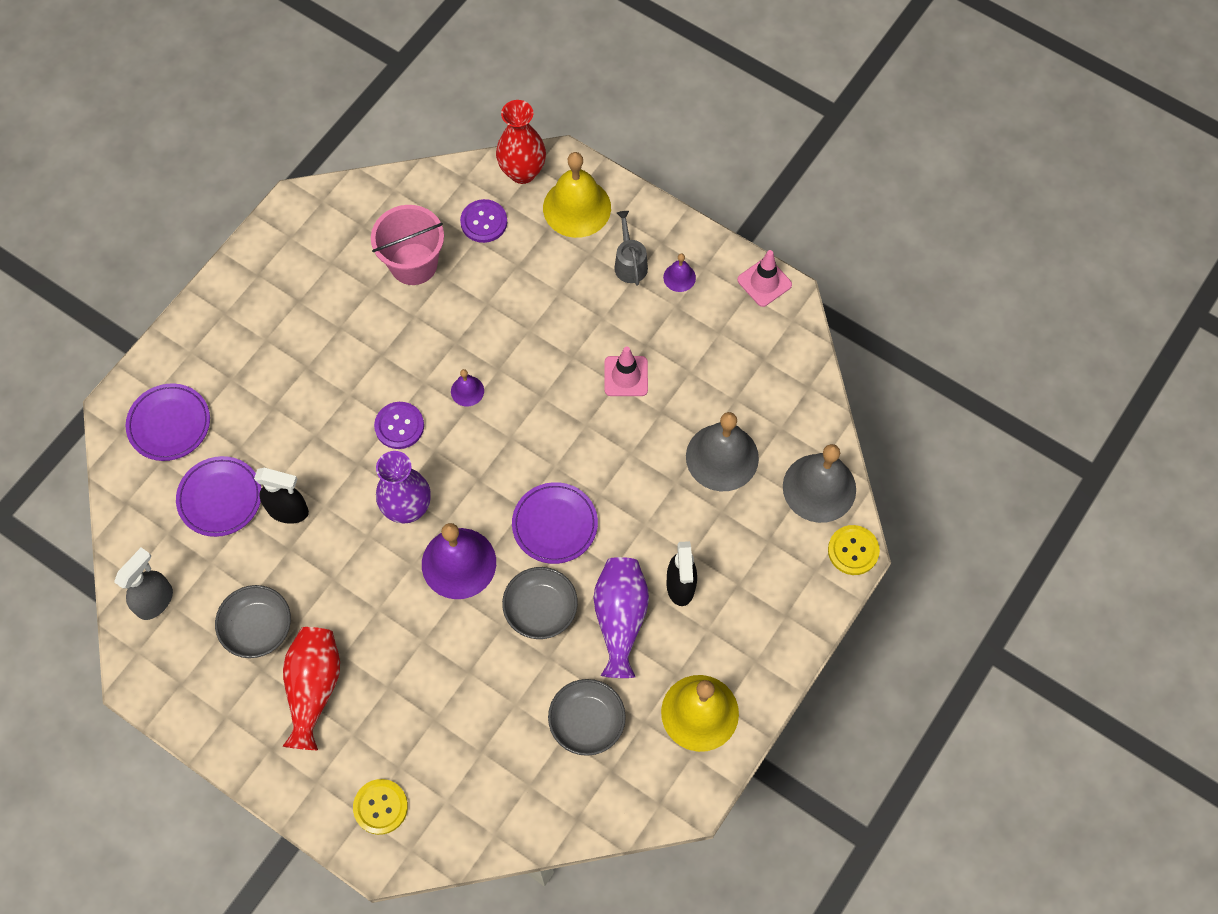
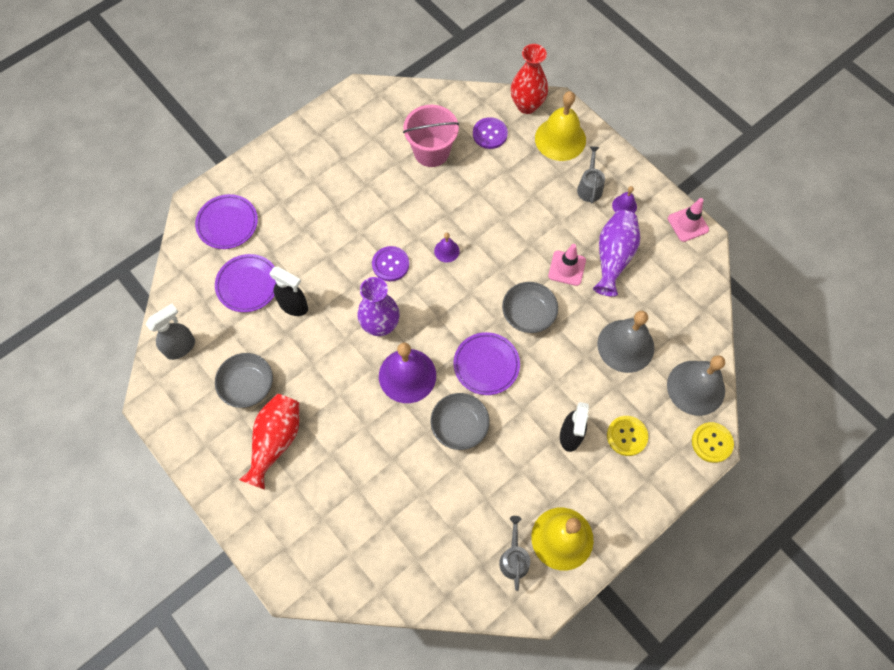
camera: 15 degrees right, 0 degrees up
yellow button [353,779,408,835] -> yellow button moved to [607,416,648,456]
grey bowl [548,679,626,756] -> grey bowl moved to [502,282,558,333]
purple vase [593,557,649,678] -> purple vase moved to [593,210,640,297]
none -> grey watering can [499,516,530,591]

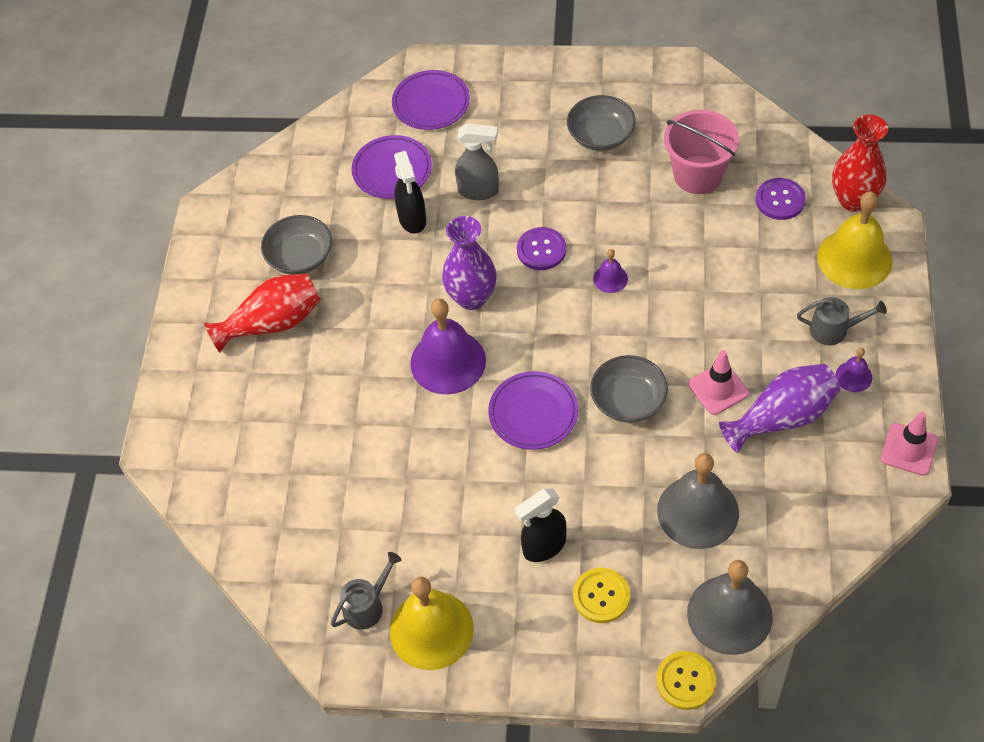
camera: 50 degrees right, 10 degrees down
grey spray bottle [145,304,195,360] -> grey spray bottle moved to [455,123,499,200]
grey bowl [431,393,490,450] -> grey bowl moved to [567,95,636,151]
grey watering can [577,146,605,203] -> grey watering can turned 45 degrees clockwise [797,297,887,345]

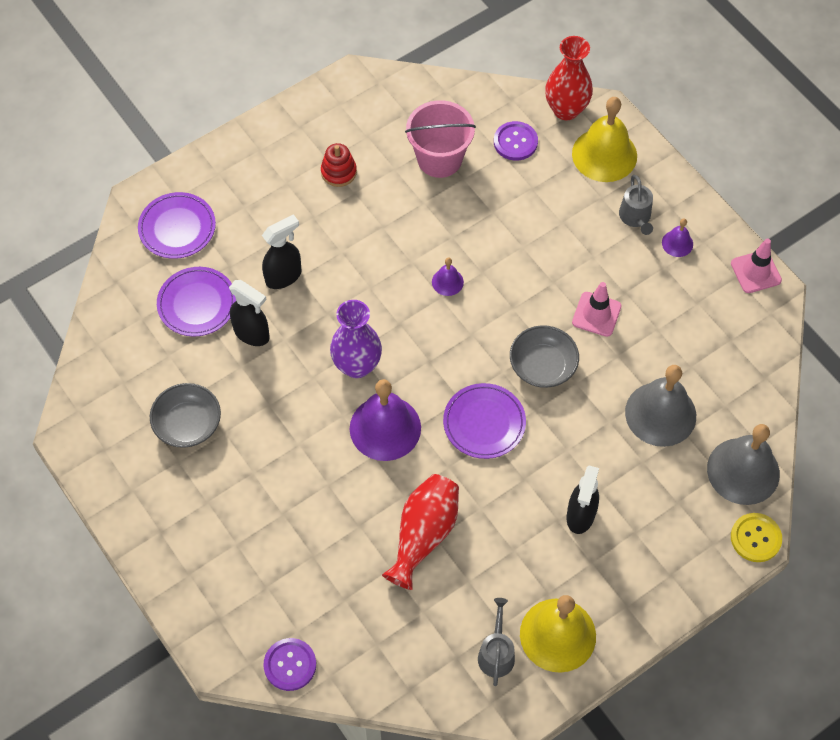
camera: 45 degrees left, 5 degrees up
red vase [204,273,321,353] -> red vase moved to [382,474,459,590]
grey spray bottle [455,123,499,200] -> black spray bottle [262,214,302,289]
purple button [517,227,566,270] -> purple button moved to [264,638,316,691]
grey bowl [567,95,636,151] -> red stacking toy [321,143,357,187]
yellow button [573,568,630,623] -> none
purple vase [719,364,840,453] -> none
grey watering can [797,297,887,345] -> grey watering can turned 120 degrees clockwise [619,175,653,235]

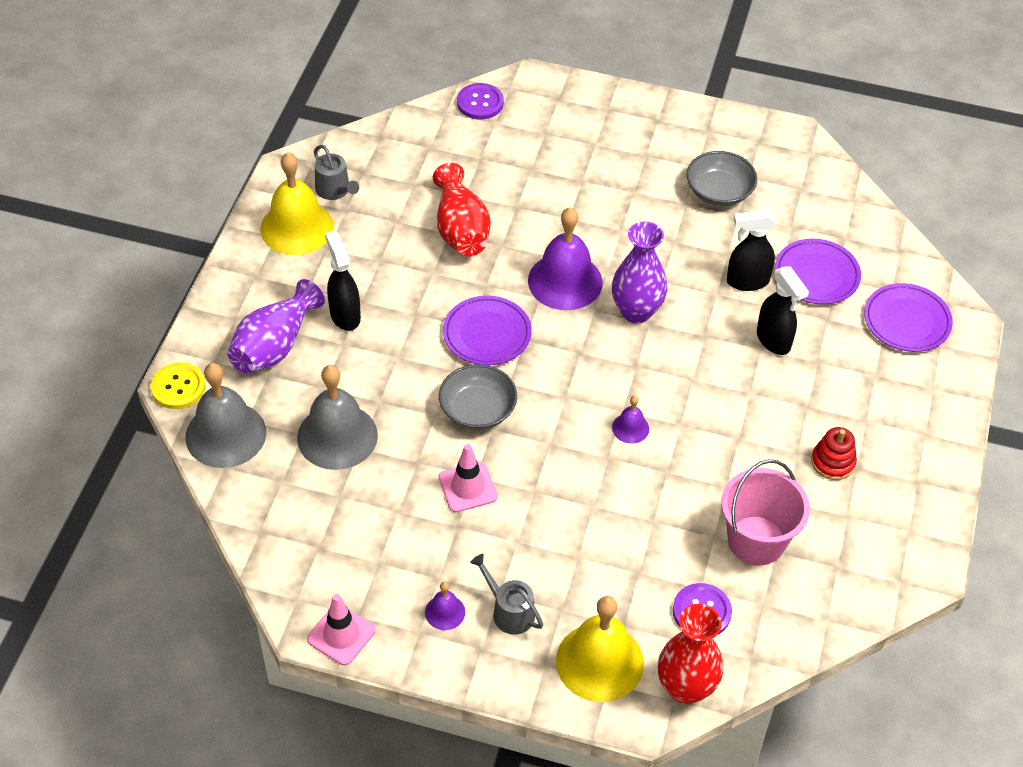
camera: 140 degrees right, 10 degrees down
black spray bottle [262,214,302,289] -> black spray bottle turned 45 degrees counterclockwise [757,266,809,355]
none -> purple vase [228,279,325,374]

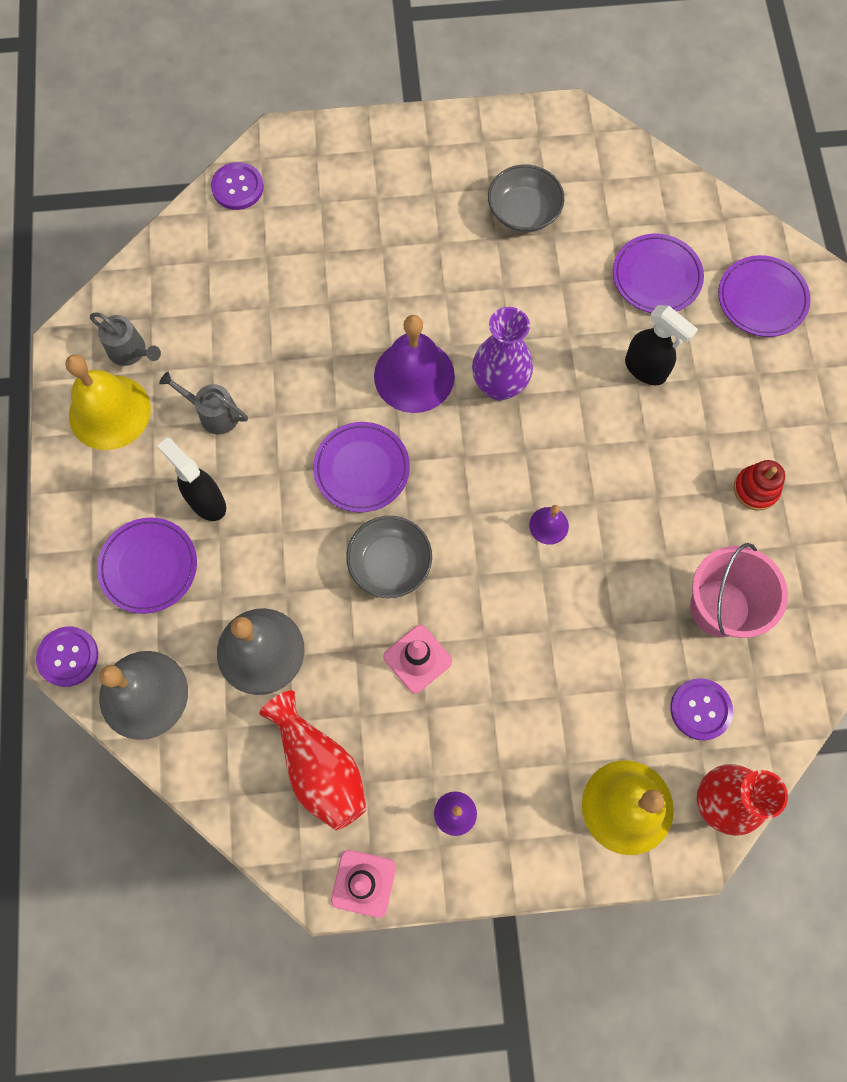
camera: 20 degrees left, 20 degrees up
yellow button [151,362,205,409] -> purple button [36,626,98,687]
purple vase [228,279,325,374] -> purple plate [97,517,197,614]
red vase [433,163,491,256] -> red vase moved to [259,691,367,830]
grey watering can [470,554,543,635] -> grey watering can moved to [159,371,248,434]
black spray bottle [727,210,777,291] -> none

